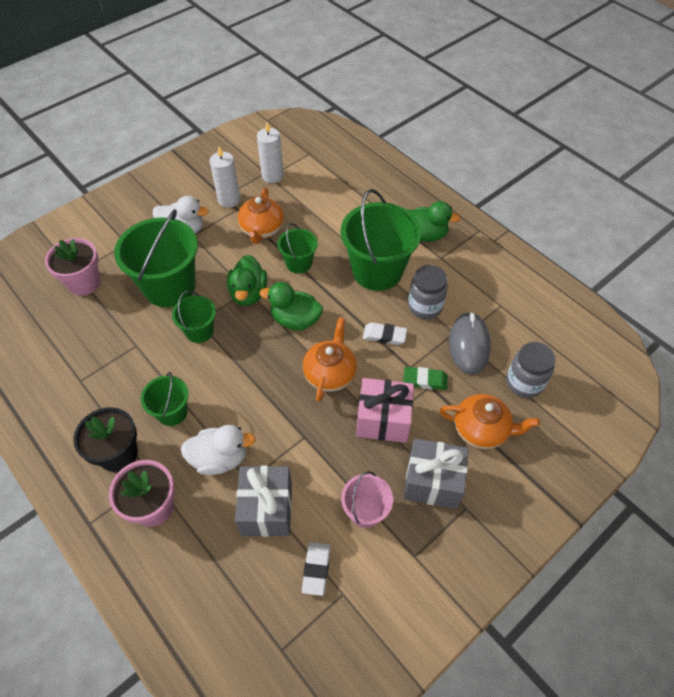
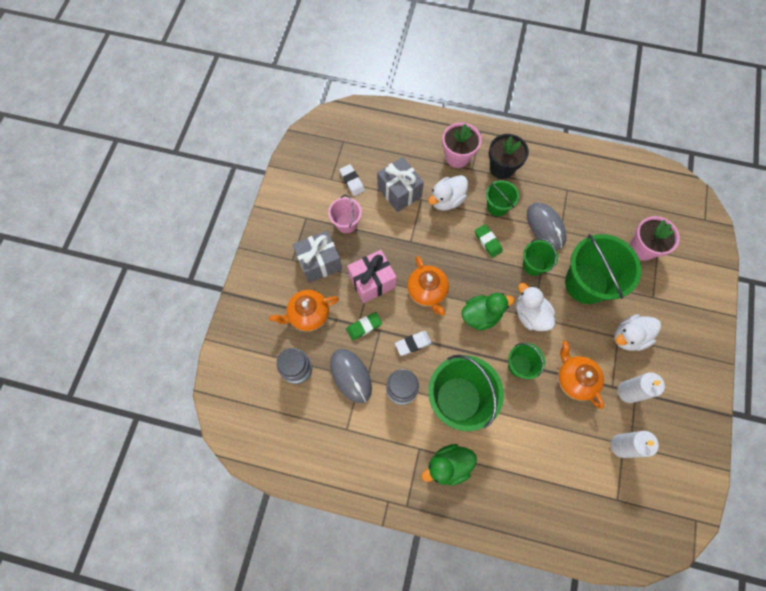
camera: 145 degrees right, 15 degrees up
green duck [227,255,267,306] -> white duck [516,283,555,331]
none -> green eraser [475,224,503,258]
none -> grey mouse [527,202,567,250]

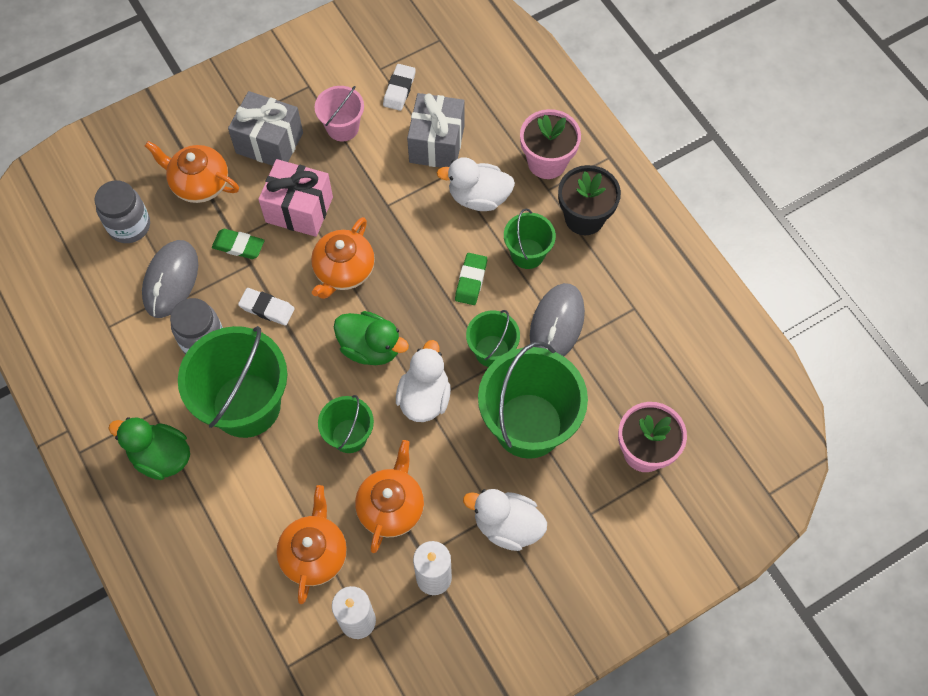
camera: 45 degrees right, 5 degrees down
none -> orange teapot [276,485,347,604]

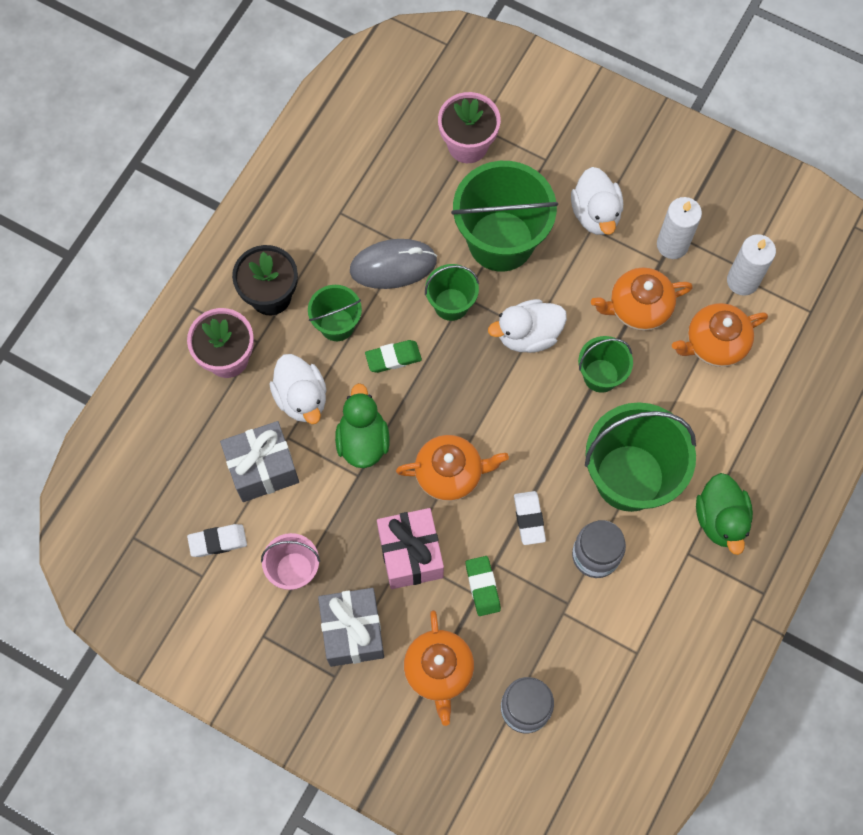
camera: 120 degrees left, 5 degrees up
grey mouse [142,240,198,318] -> none
green duck [334,311,409,365] -> green duck moved to [335,383,390,468]

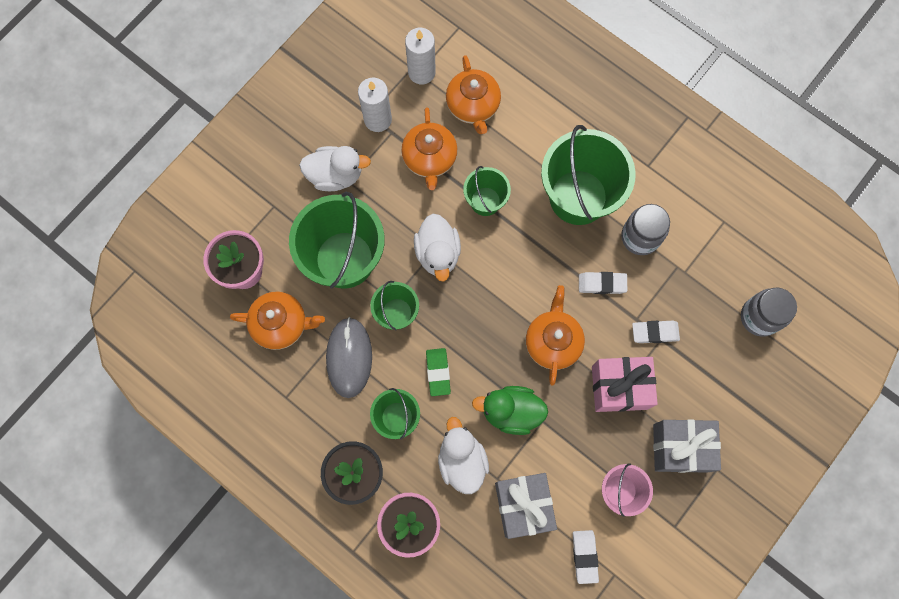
camera: 80 degrees left, 5 degrees up
white duck [270,354,327,424] -> white duck turned 90 degrees counterclockwise [438,417,489,494]
orange teapot [404,610,474,726] -> orange teapot moved to [230,291,325,350]
green eraser [465,556,501,616] -> white eraser [632,321,680,343]
green duck [696,473,753,555] -> none

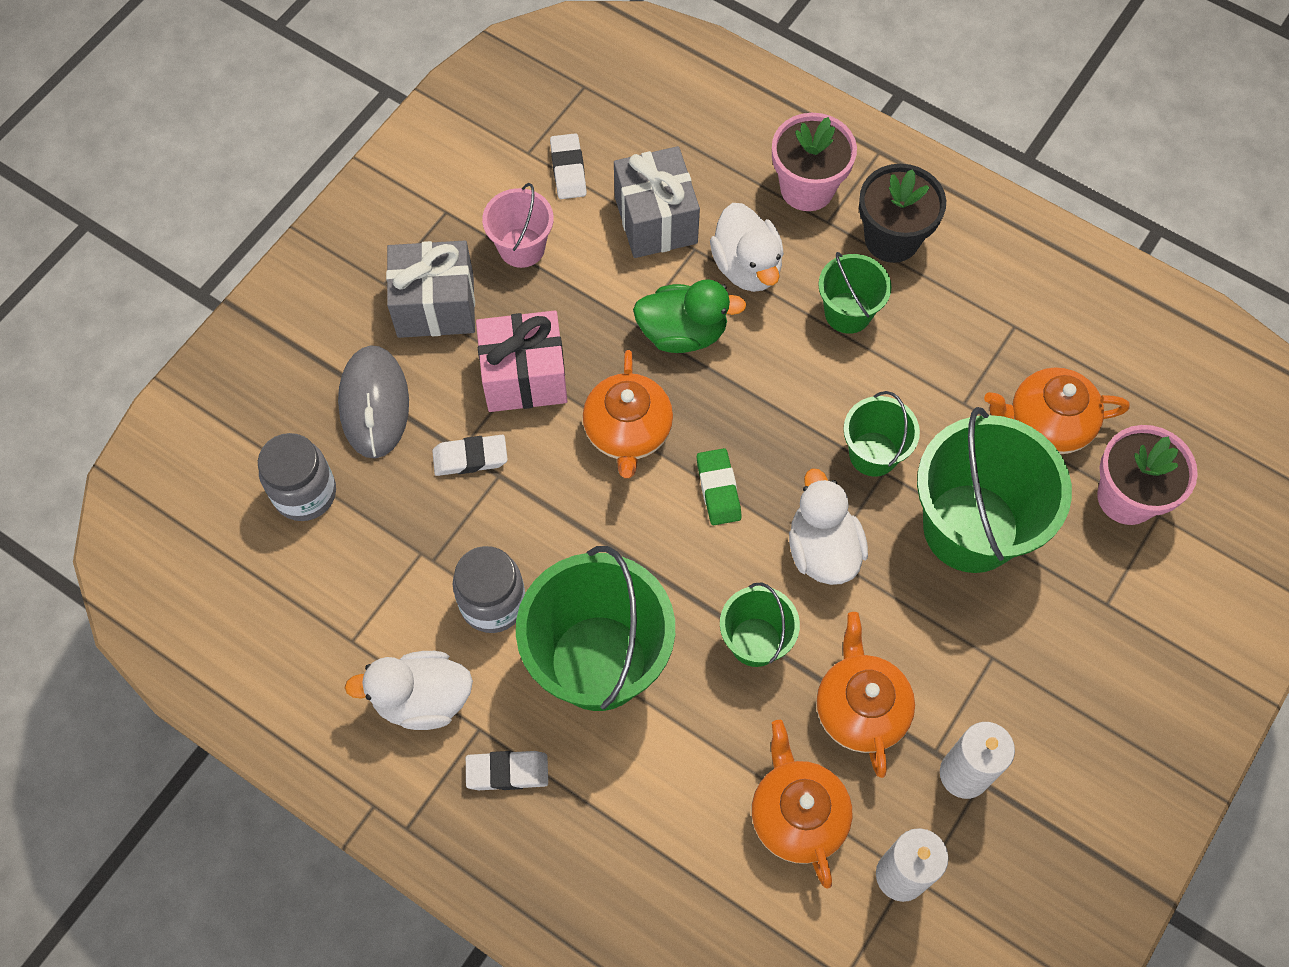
camera: 175 degrees right, 10 degrees down
white duck [299,146,371,191] -> white duck moved to [344,651,473,730]
grey mouse [326,317,372,398] -> grey mouse moved to [338,345,409,459]
green eraser [426,348,451,396] -> green eraser moved to [697,448,742,525]
white eraser [579,272,627,294] -> white eraser moved to [466,751,548,790]

